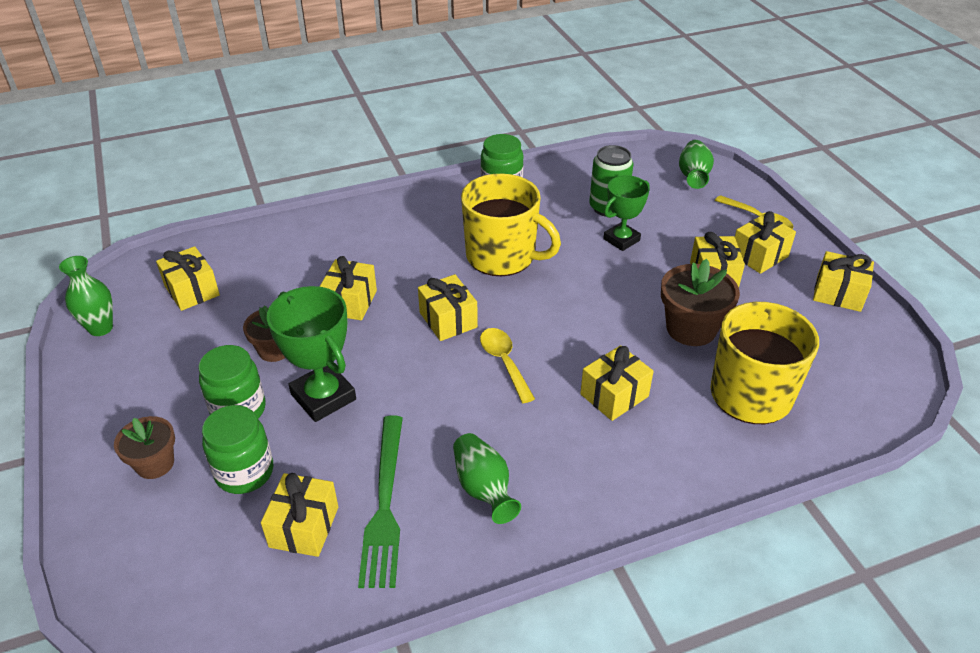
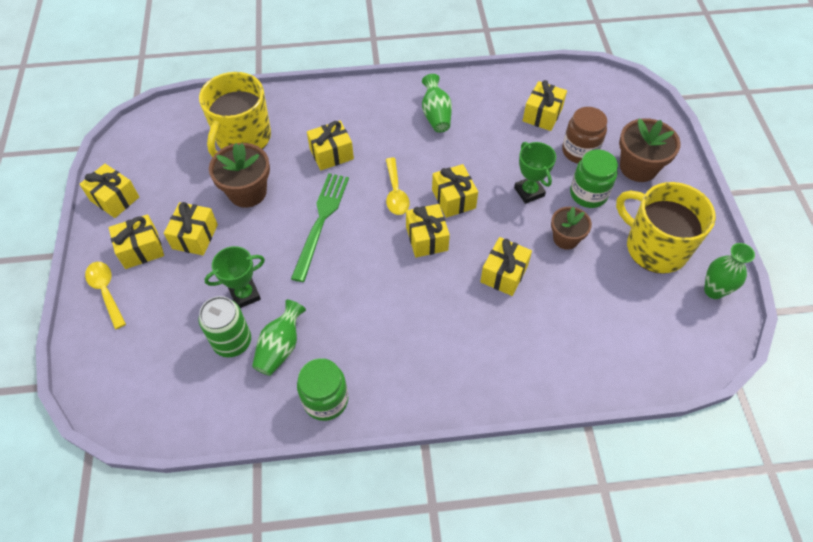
camera: 165 degrees left, 15 degrees up
brown flower pot [114,416,175,479] -> brown flower pot [619,118,681,182], size x1.55
yellow gift [156,246,220,311] -> yellow gift moved to [432,164,478,218]
green jar [202,405,273,494] -> brown jar [562,107,607,163]
green trophy [267,286,356,422] -> green trophy [514,142,556,204], size x0.67
green fork [358,416,403,588] -> green fork moved to [291,173,349,282]
yellow mug [461,174,561,276] -> yellow mug moved to [616,182,716,274]
green vase [679,140,714,189] -> green vase moved to [252,300,306,376]

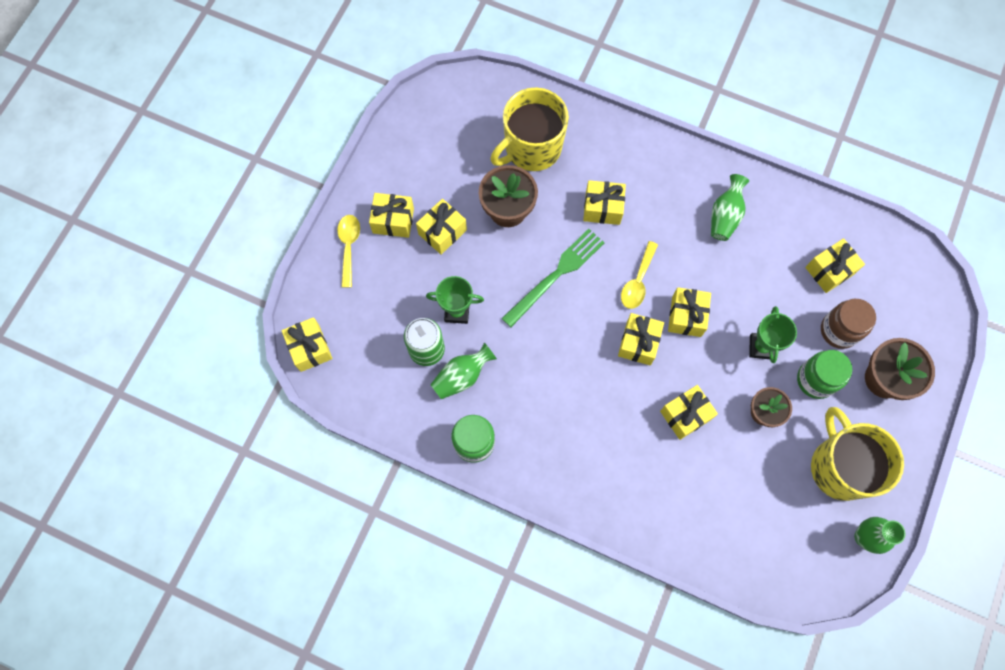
camera: 30 degrees right, 15 degrees up
yellow gift [79,164,139,218] -> yellow gift moved to [282,317,332,372]

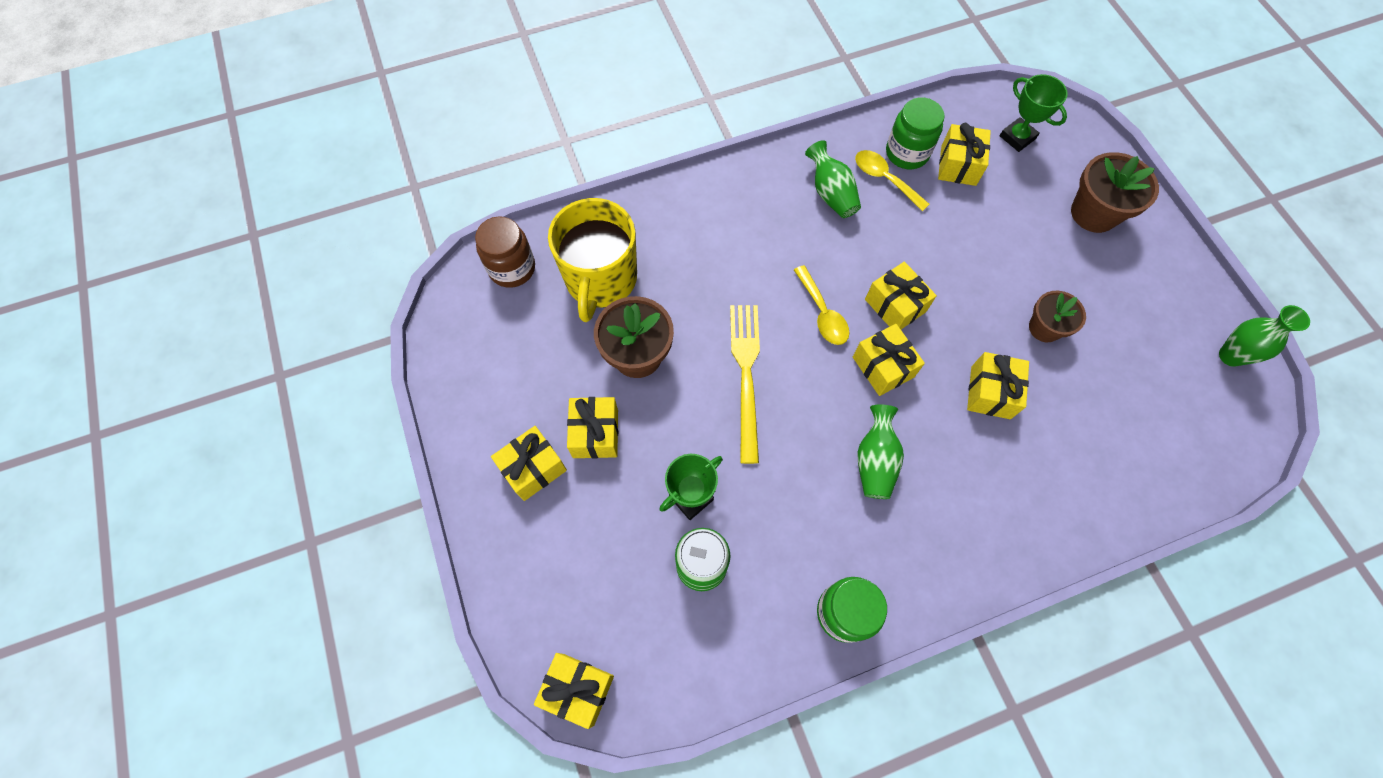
camera: 45 degrees left, 5 degrees down
yellow spoon [337,215,360,288] -> yellow spoon moved to [855,150,930,211]
green vase [430,343,497,399] -> green vase moved to [858,405,904,499]
green fork [501,229,605,327] -> yellow fork [730,305,760,464]
yellow gift [583,180,626,225] -> none
green trophy [749,306,797,363] -> green trophy moved to [1000,74,1068,152]
green jar [797,350,852,399] -> green jar moved to [886,97,945,169]
yellow mug [811,407,904,501] -> none
brown jar [821,299,876,349] -> brown jar moved to [475,216,535,288]

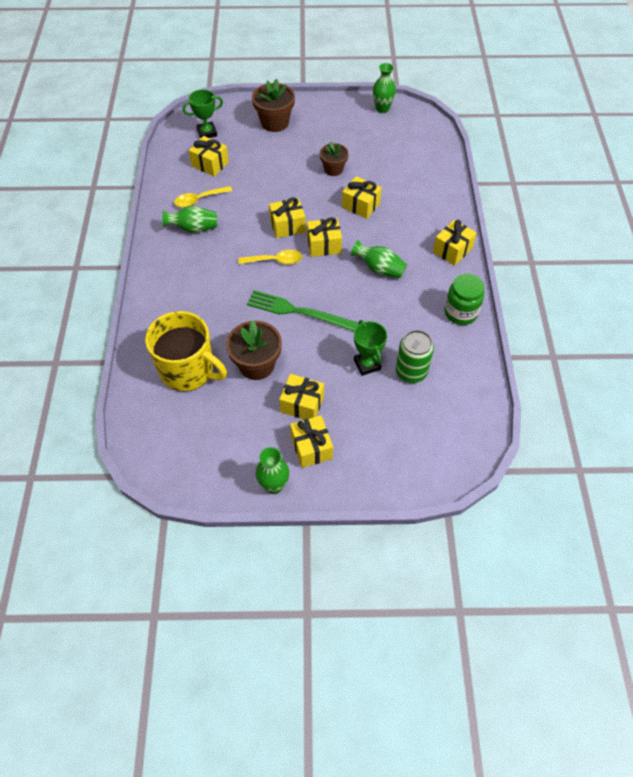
camera: 70 degrees left, 10 degrees down
brown jar [475,216,535,288] -> none
yellow gift [534,653,614,729] -> yellow gift moved to [433,220,477,266]
yellow fork [730,305,760,464] -> green fork [247,290,359,331]
green jar [886,97,945,169] -> none
none -> green vase [255,447,289,494]

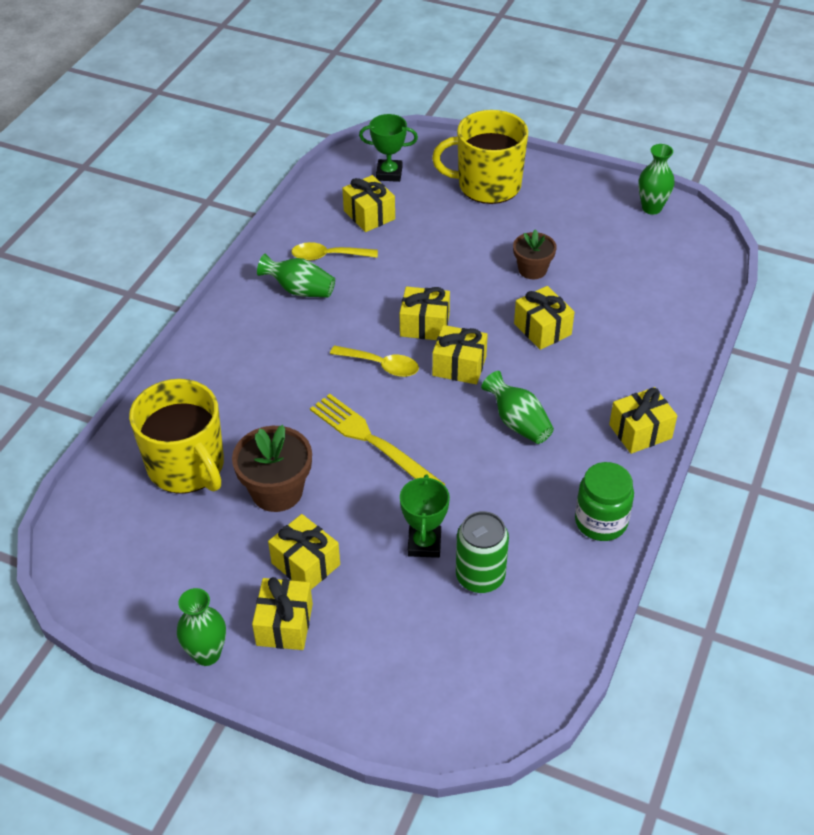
camera: 25 degrees right, 10 degrees down
green fork [247,290,359,331] -> yellow fork [310,394,445,485]
brown flower pot [252,79,295,132] -> yellow mug [432,110,528,204]

